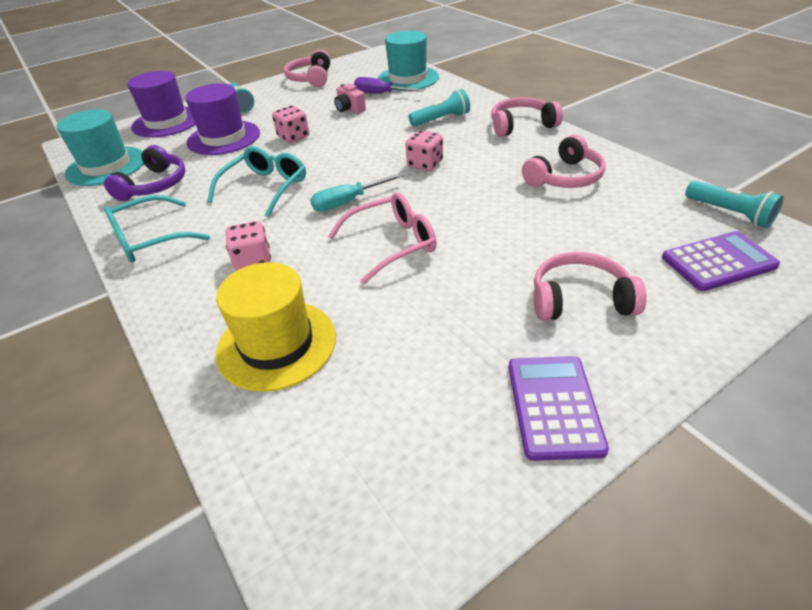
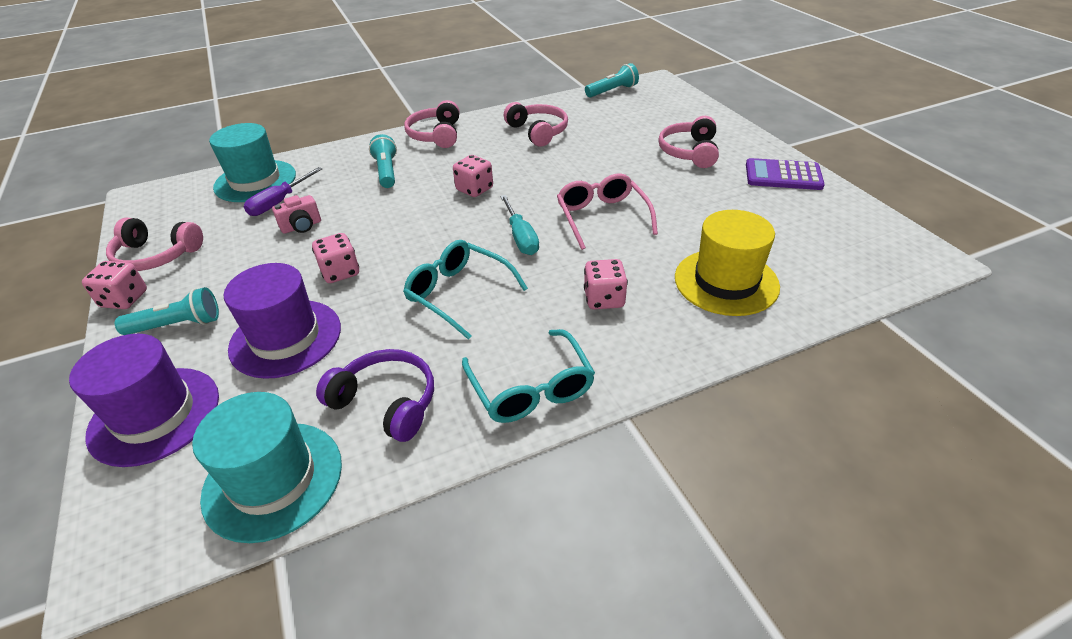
camera: 80 degrees left, 0 degrees up
purple calculator [662,231,780,291] -> none
none -> pink dice [82,261,147,309]

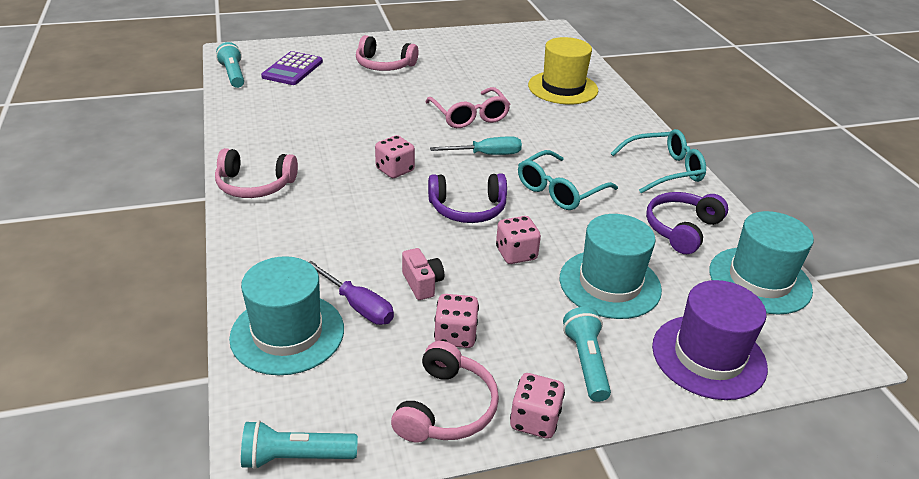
camera: 85 degrees left, 5 degrees down
purple hat [224,263,341,379] -> turquoise hat [560,214,662,319]
turquoise flashlight [369,134,397,188] -> turquoise flashlight moved to [241,420,358,470]
pink headphones [504,102,568,147] -> none
pink glasses [557,173,658,250] -> pink glasses turned 105 degrees counterclockwise [425,87,510,128]
pink dice [584,259,628,310] -> pink dice moved to [434,294,479,348]
purple calculator [746,158,825,190] -> purple calculator moved to [261,51,323,85]
none -> purple headphones [428,173,507,223]

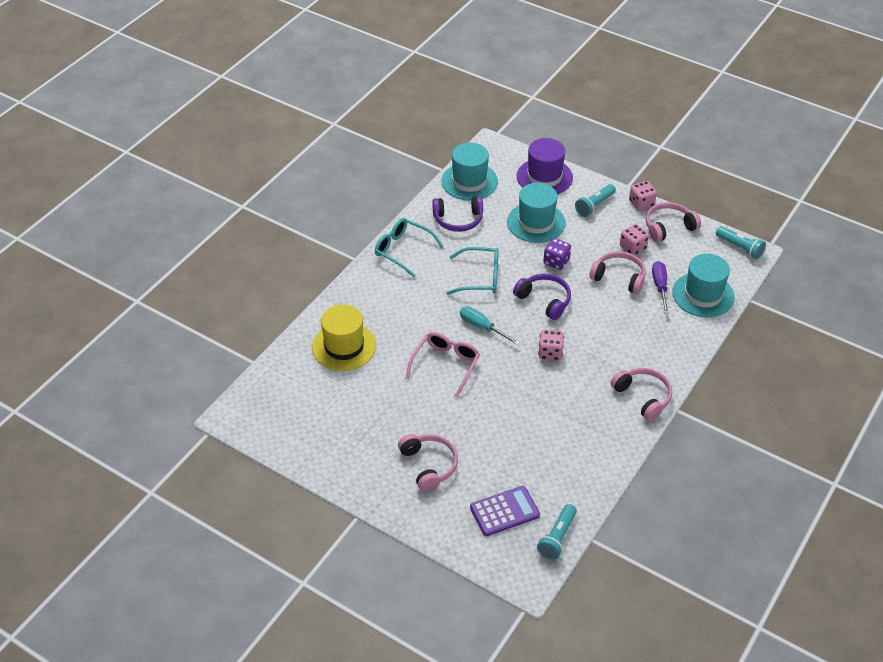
camera: 130 degrees left, 10 degrees up
pink camera [402,248,444,300] -> pink headphones [589,251,646,294]
pink dice [496,216,541,264] -> purple dice [543,238,571,270]

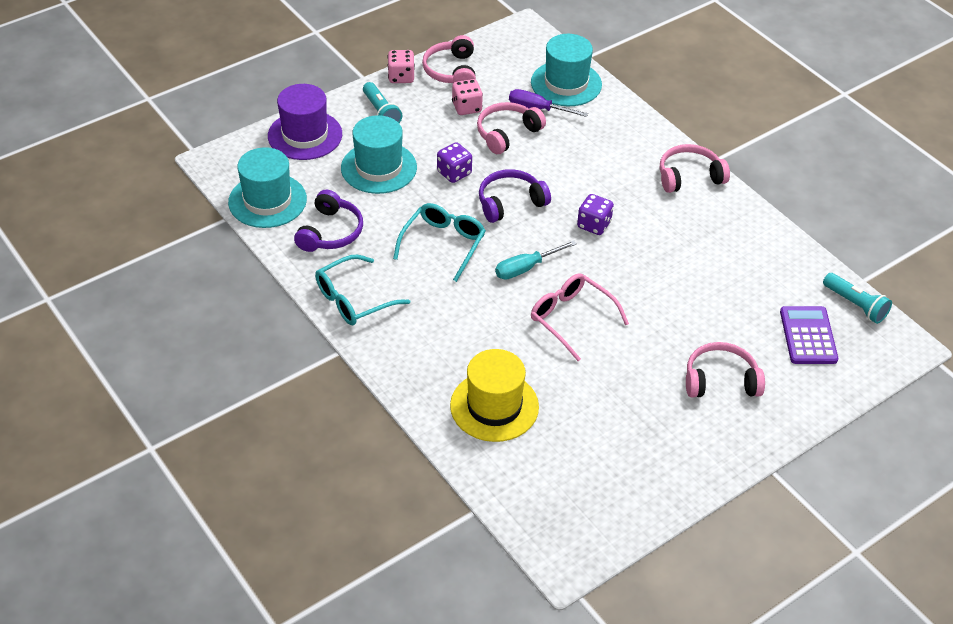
camera: 70 degrees left, 0 degrees up
pink dice [538,330,564,361] -> purple dice [577,194,614,235]
turquoise flashlight [716,226,766,260] -> none

